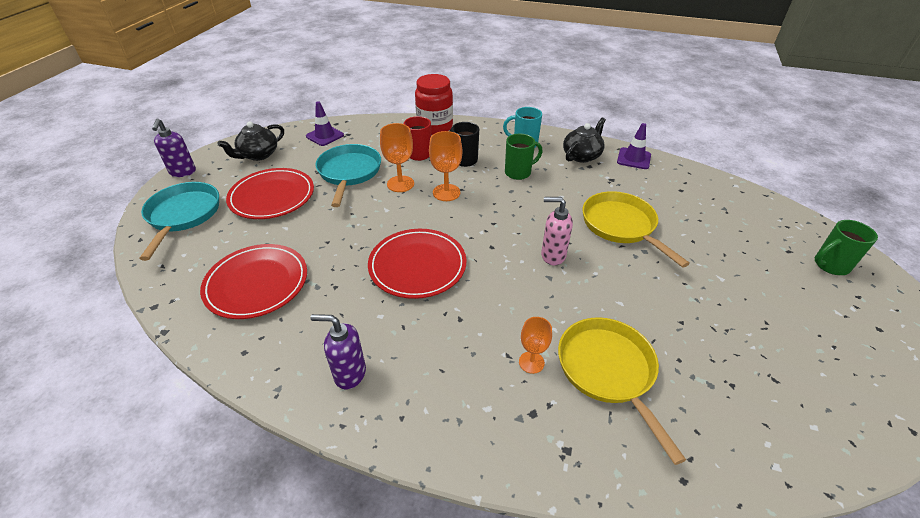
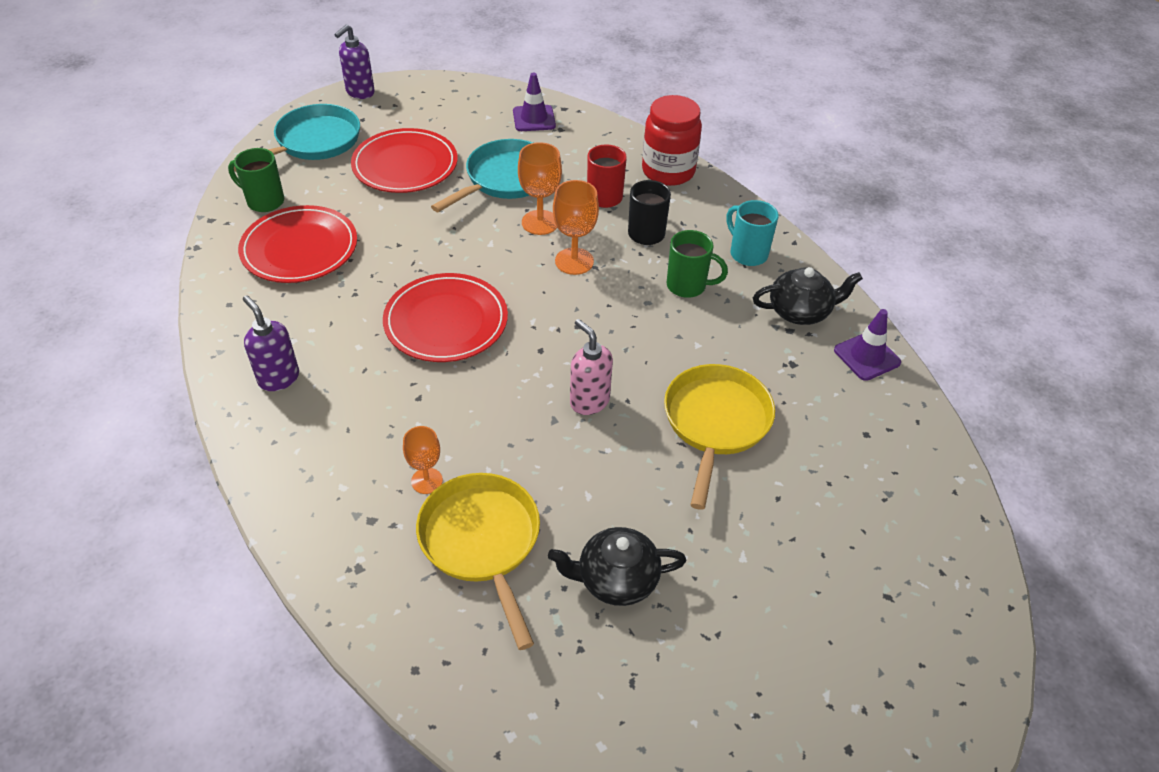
camera: 40 degrees right, 5 degrees up
black teapot [218,121,284,161] -> black teapot moved to [548,527,686,606]
yellow pan [558,317,686,465] -> yellow pan turned 45 degrees counterclockwise [416,473,540,650]
green mug [815,220,878,275] -> green mug moved to [228,148,284,212]

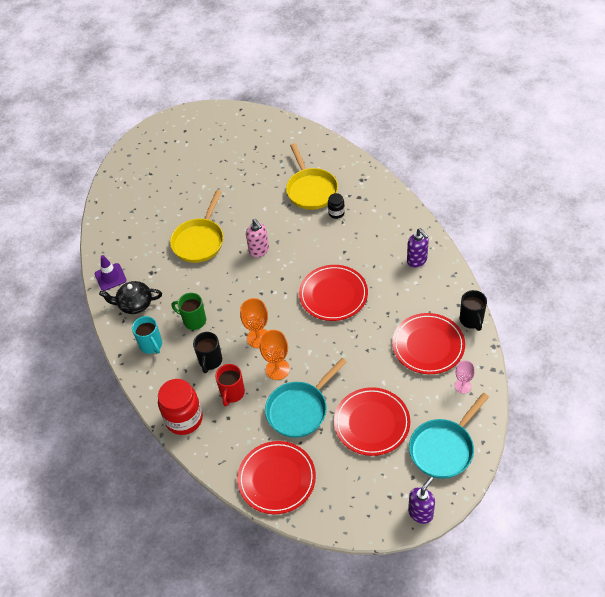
camera: 170 degrees left, 5 degrees up
green mug [228,148,284,212] -> pink goblet [455,360,475,394]
orange goblet [403,426,443,494] -> black jar [328,193,345,219]
purple traffic cone [513,73,556,131] -> red plate [237,441,316,514]
black teapot [548,527,686,606] -> none
none -> black mug [460,290,487,331]

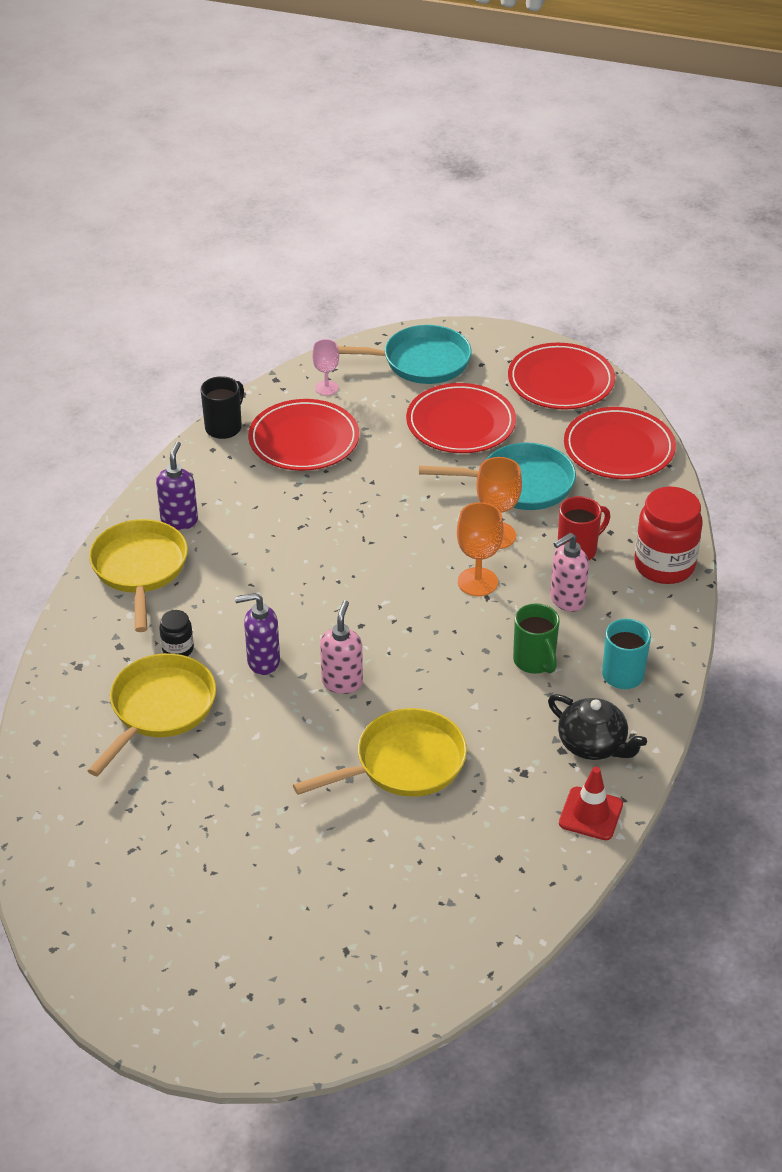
camera: 140 degrees left, 10 degrees down
purple traffic cone [95,255,127,291] -> red traffic cone [559,767,623,840]
black mug [193,332,222,373] -> pink soap dispenser [550,533,589,612]
red plate [299,265,368,321] -> red plate moved to [508,343,615,410]
purple soap dispenser [408,477,435,524] -> purple soap dispenser moved to [235,593,280,675]
none -> yellow pan [89,519,188,632]

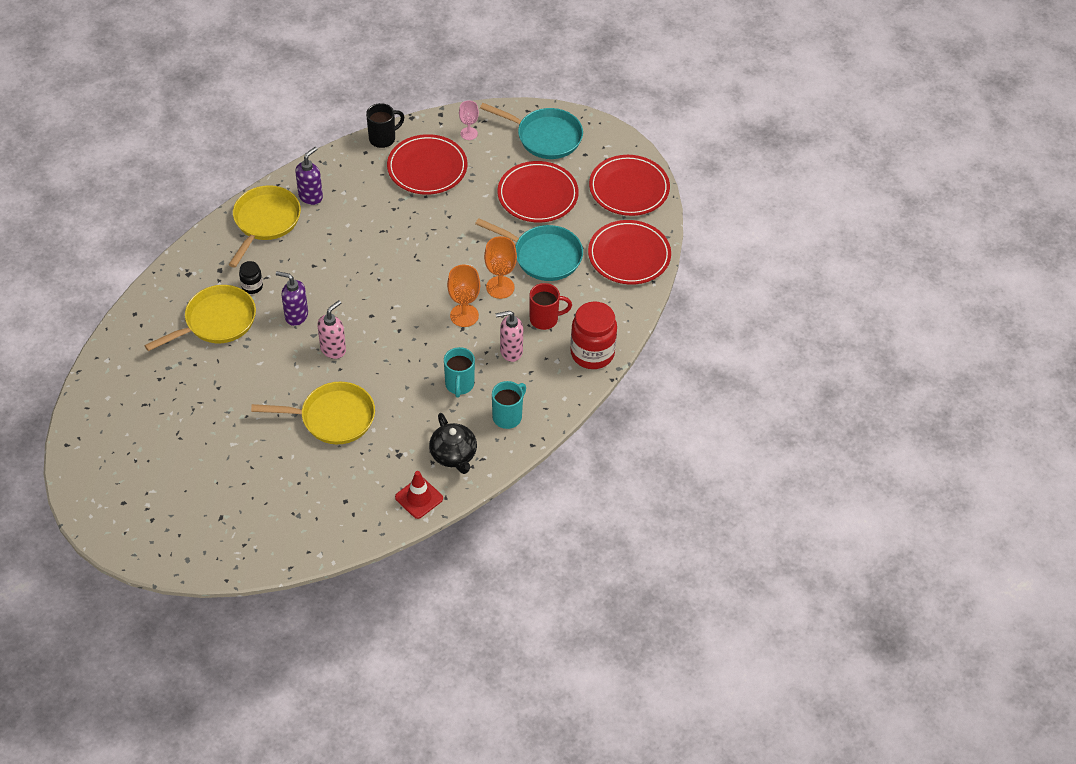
camera: 25 degrees right, 10 degrees up
green mug [513,603,560,674] -> turquoise mug [444,347,475,398]

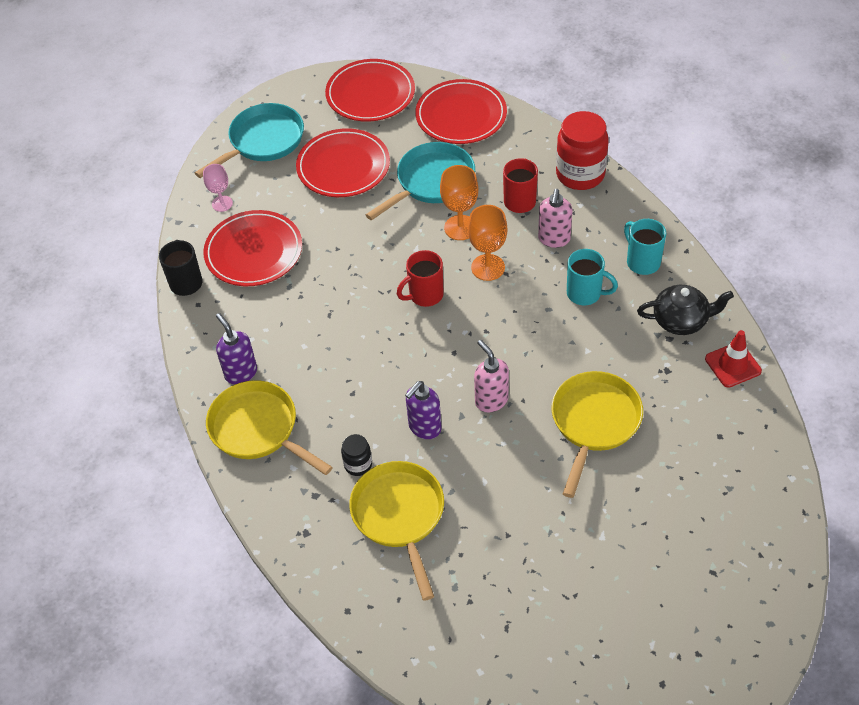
camera: 65 degrees left, 0 degrees up
none -> red mug [397,250,444,307]

